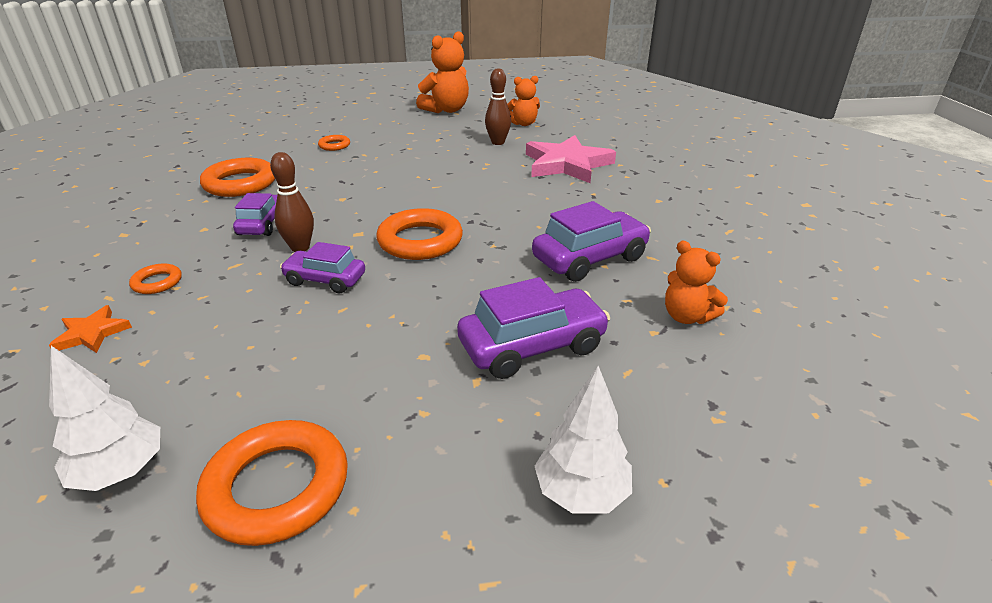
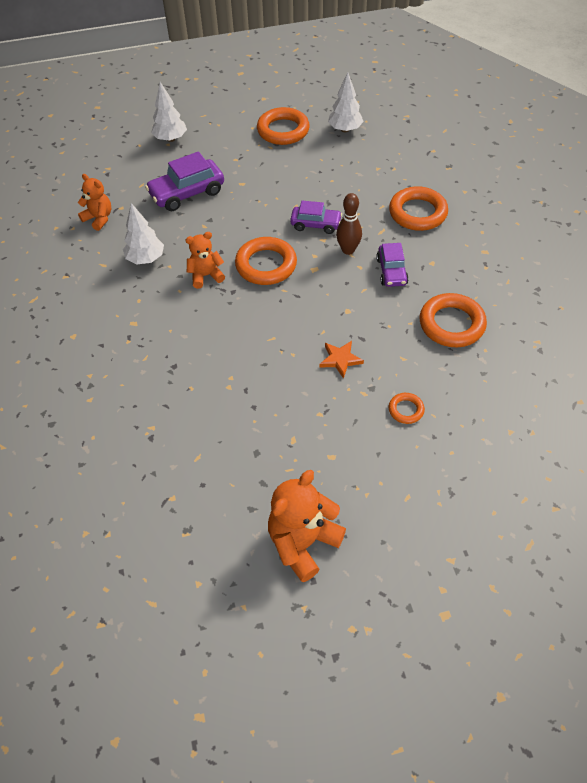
camera: 175 degrees right, 20 degrees up
orange star [49,305,132,353] -> orange star moved to [319,341,364,379]
orange ring [129,264,182,294] -> orange ring [389,186,448,231], size x2.00
brown bowling pin [485,68,511,145] -> none
orange teddy bear [507,76,540,126] -> orange teddy bear moved to [186,232,225,289]
pink star [526,135,616,183] -> none
purple car [532,201,651,282] -> white tree [123,203,164,264]

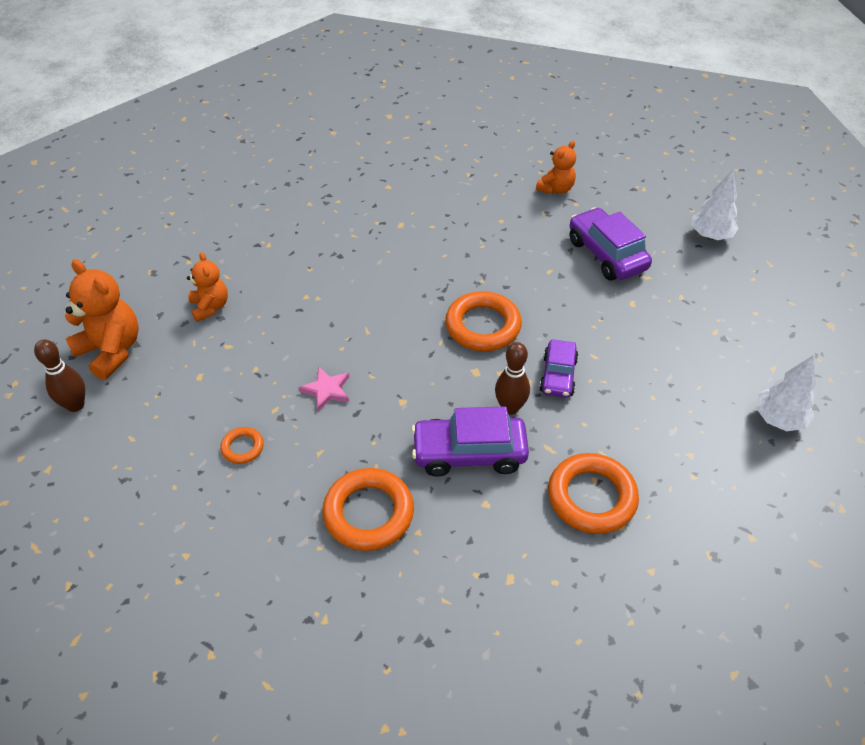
camera: 90 degrees right, 5 degrees down
white tree [123,203,164,264] -> none
orange teddy bear [186,232,225,289] -> orange teddy bear moved to [187,252,228,322]
orange ring [257,107,310,145] -> none
orange star [319,341,364,379] -> pink star [298,366,349,411]
purple car [376,243,409,287] -> purple car [411,407,529,477], size x1.56
none -> brown bowling pin [34,339,85,412]

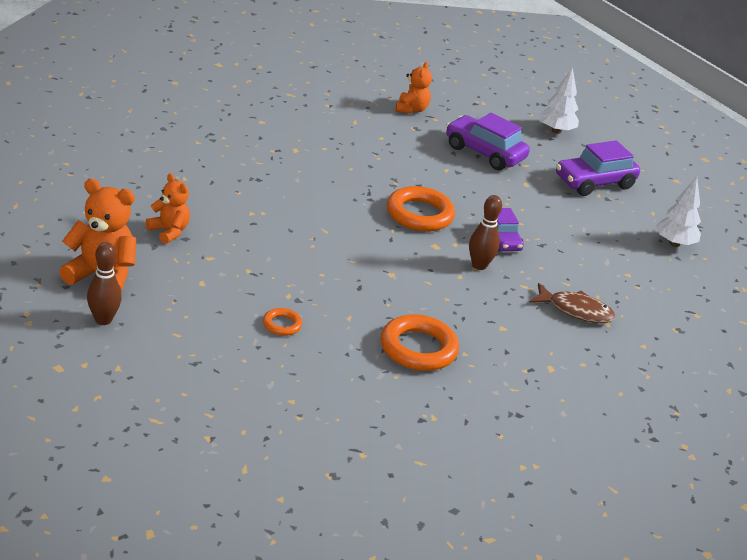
camera: 30 degrees left, 15 degrees down
pink star [298,366,349,411] -> none
purple car [411,407,529,477] -> purple car moved to [556,141,640,196]
orange ring [548,453,639,534] -> brown fish [529,283,615,323]

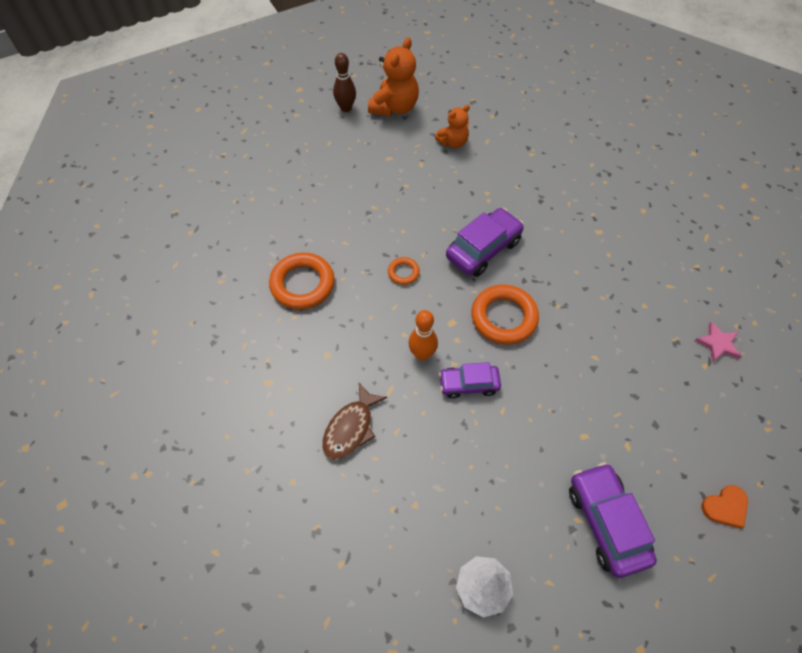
camera: 105 degrees right, 25 degrees up
orange ring [263,308,302,336] -> orange ring moved to [388,257,420,285]
orange teddy bear [396,62,432,114] -> pink star [695,322,741,362]
purple car [446,113,530,170] -> purple car moved to [446,208,524,277]
brown bowling pin [469,195,502,270] -> orange bowling pin [408,310,438,361]
white tree [539,67,579,134] -> orange heart [701,485,748,529]

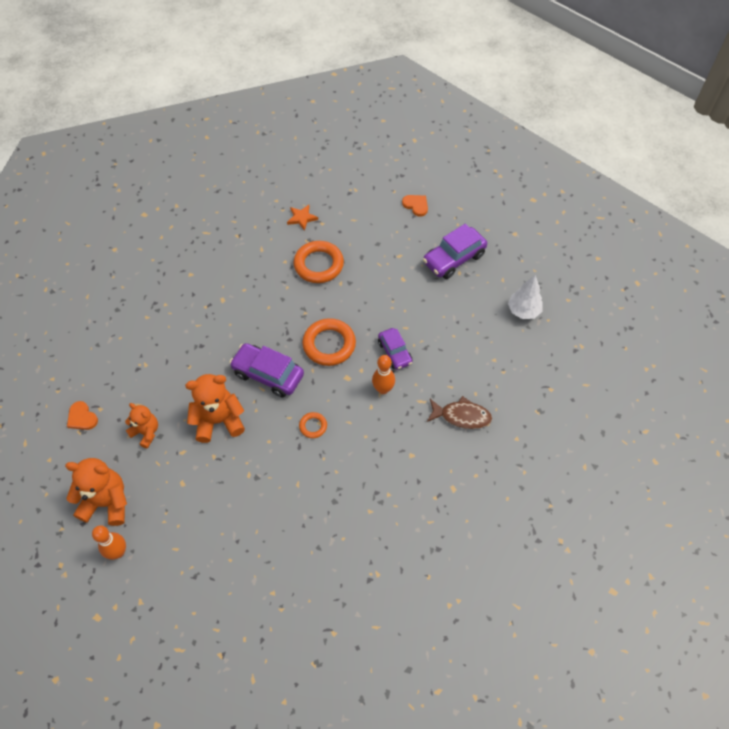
camera: 110 degrees left, 0 degrees up
orange ring [269,253,335,309] -> orange ring moved to [294,241,344,283]
brown bowling pin [333,53,356,112] -> orange bowling pin [92,526,126,560]
pink star [695,322,741,362] -> orange star [287,205,318,231]
none -> orange heart [67,401,98,430]
none -> orange teddy bear [185,374,245,443]

